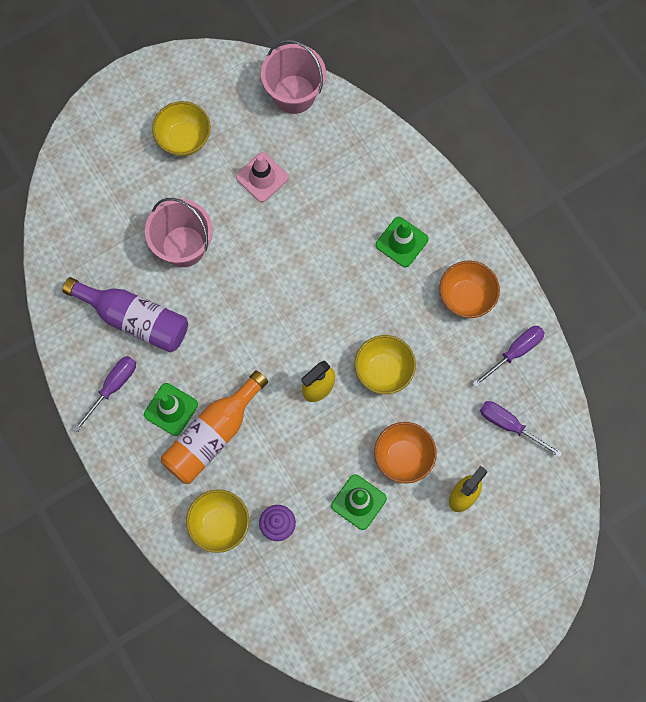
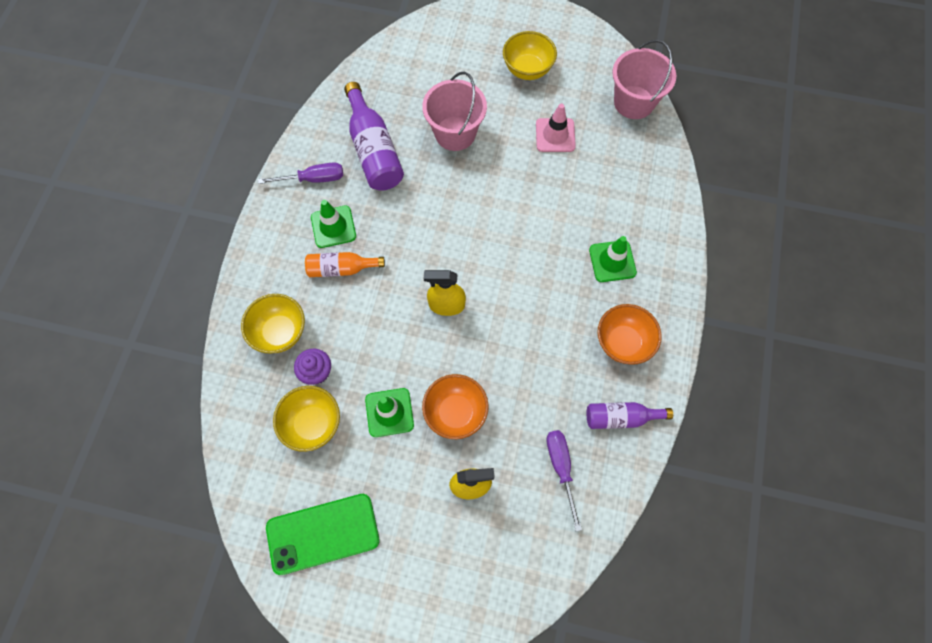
camera: 45 degrees right, 5 degrees down
orange bottle [161,370,268,484] -> orange bottle [305,252,385,277], size x0.60
yellow bowl [355,335,416,394] -> yellow bowl moved to [273,386,340,452]
purple screwdriver [473,326,545,387] -> purple bottle [587,402,673,429]
none -> green phone [266,494,379,575]

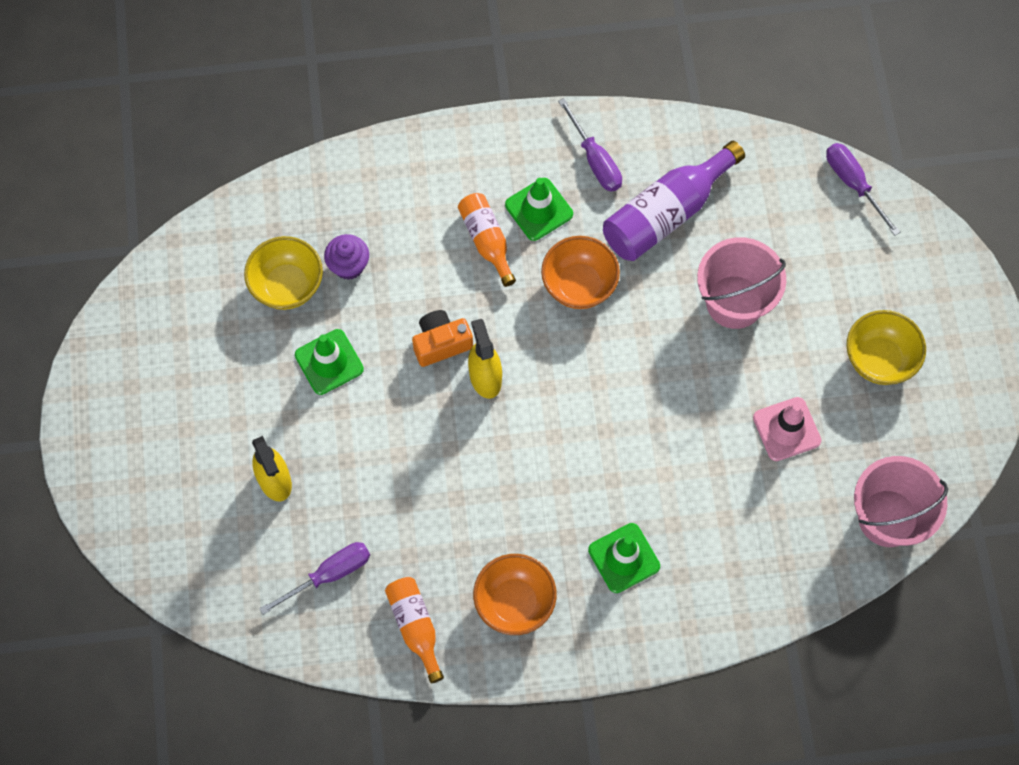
camera: 70 degrees right, 0 degrees up
yellow bowl [241,294,305,354] -> none
green phone [266,494,379,575] -> none
orange bowl [422,374,489,439] -> orange bowl moved to [541,236,620,309]
purple bottle [587,402,673,429] -> orange bottle [385,577,444,683]
none -> orange camera [412,310,473,367]
none -> purple screwdriver [826,143,900,236]

